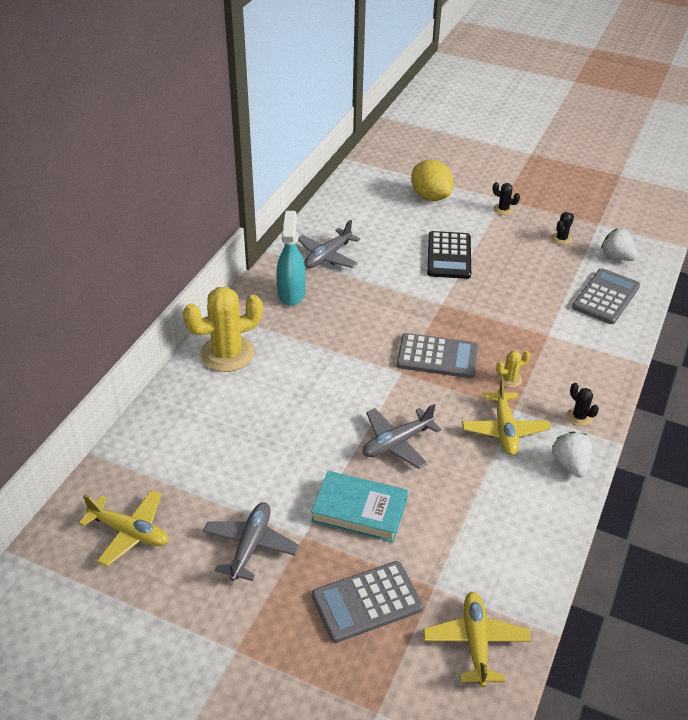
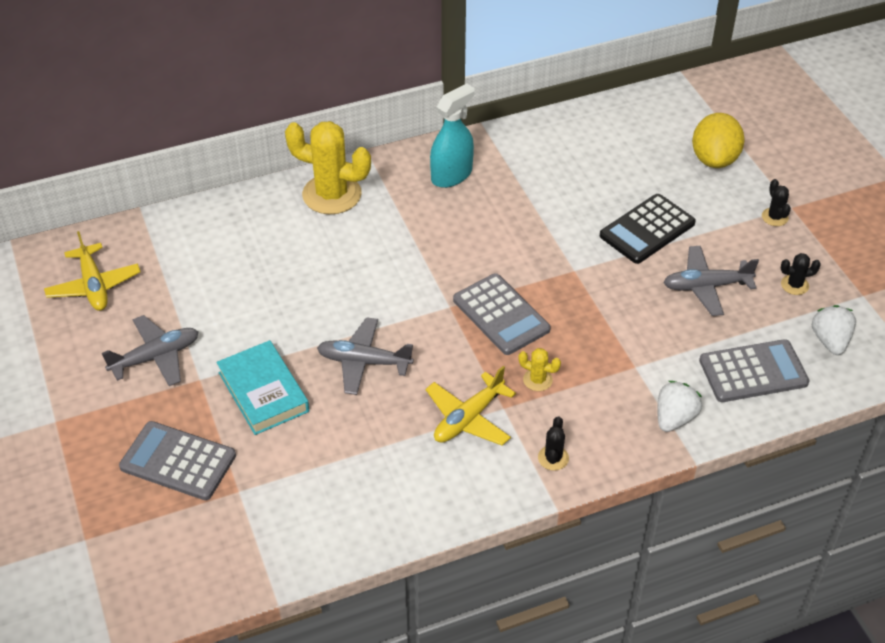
camera: 45 degrees right, 5 degrees up
grey plane [298,220,360,268] -> grey plane moved to [663,246,759,316]
yellow plane [423,592,531,688] -> none
white strawberry [552,431,592,477] -> white strawberry moved to [657,381,702,432]

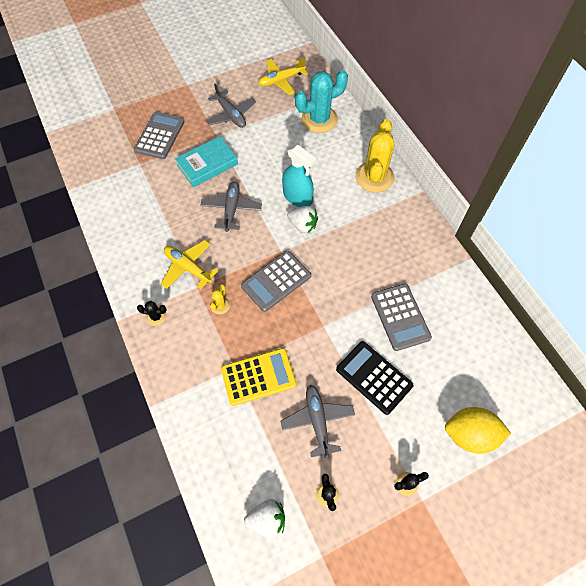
camera: 85 degrees right, 15 degrees up
turquoise spray bottle [430,83,475,188] -> turquoise spray bottle moved to [282,144,317,207]
white strawberry [657,381,702,432] -> white strawberry moved to [287,206,318,233]
grey calculator [699,339,810,402] -> grey calculator moved to [371,284,432,351]
none -> yellow calculator [221,348,297,406]
none -> turquoise cactus [295,70,348,133]

